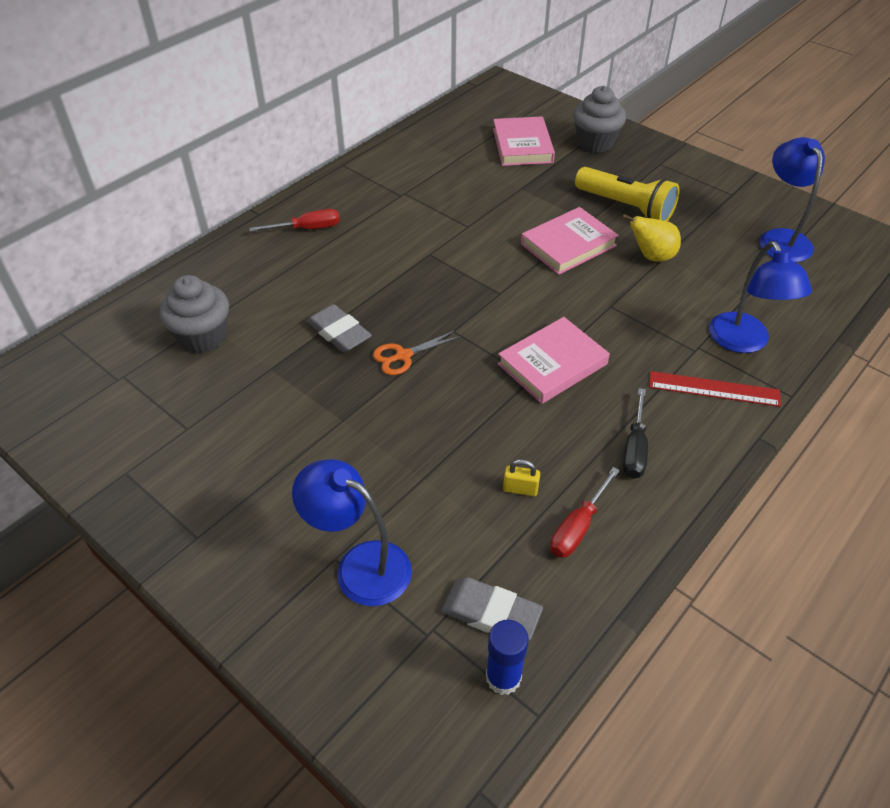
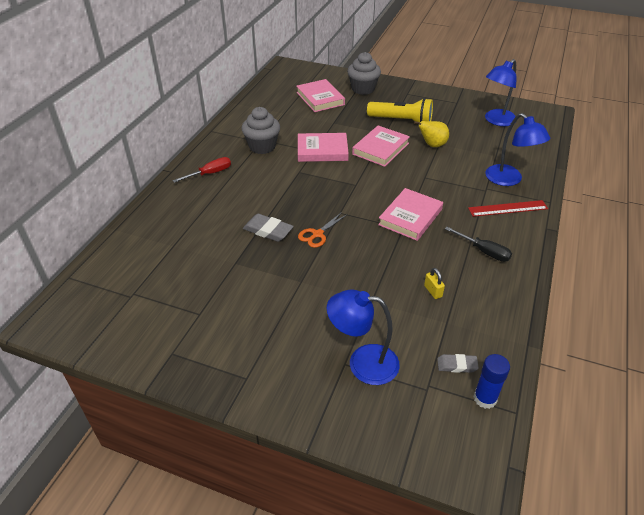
camera: 20 degrees left, 5 degrees down
grey cupcake [160,275,229,353] -> grey cupcake moved to [242,107,280,154]
grey eraser [441,577,543,640] -> grey eraser [437,354,479,373], size x0.63
yellow padlock [503,459,540,496] -> yellow padlock turned 75 degrees clockwise [424,268,445,299]
red screwdriver [550,467,620,558] -> none
black screwdriver [623,388,648,479] -> black screwdriver turned 45 degrees counterclockwise [445,227,512,262]
blue lamp [759,137,825,262] -> blue lamp turned 105 degrees counterclockwise [485,59,517,126]
none -> pink book [298,133,349,162]

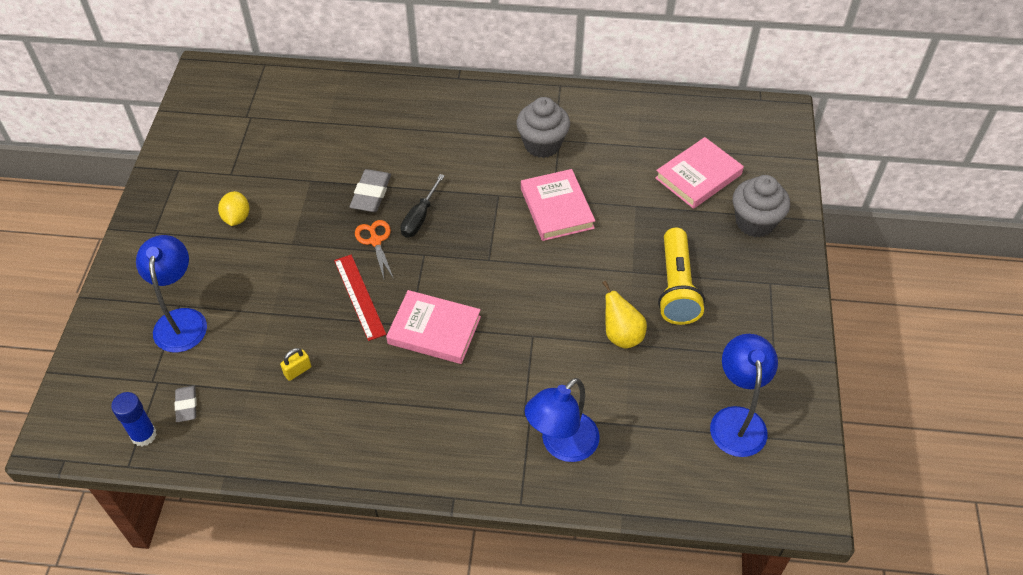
camera: 75 degrees right, 10 degrees up
red screwdriver [172,157,231,183] -> none
orange scissors [298,212,347,248] -> orange scissors turned 45 degrees clockwise [355,220,394,279]
pink book [352,125,410,167] -> none
black screwdriver [445,227,512,262] -> black screwdriver moved to [401,174,445,238]
red ruler [468,200,548,217] -> red ruler moved to [334,255,386,341]
blue lamp [485,59,517,126] -> blue lamp turned 60 degrees clockwise [710,334,778,457]
none -> yellow lemon [218,191,249,226]

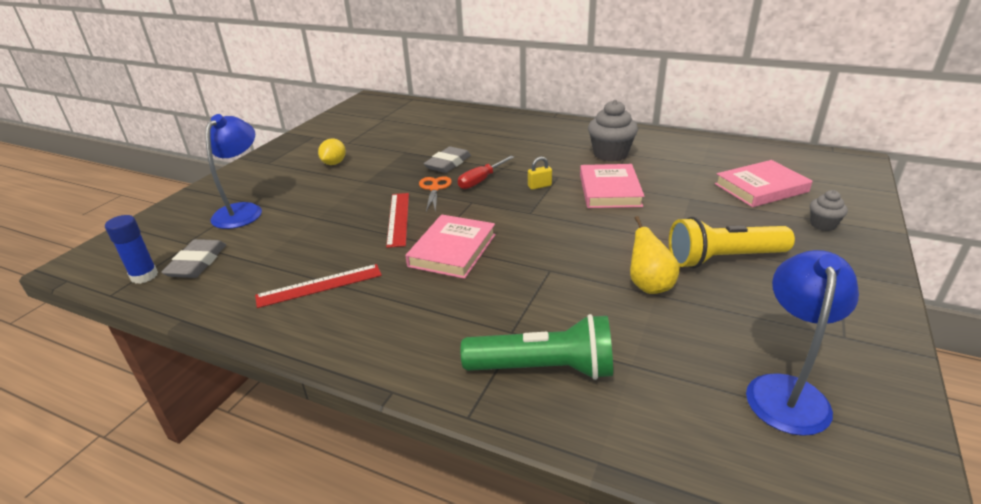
camera: 20 degrees right, 20 degrees down
grey eraser [175,386,197,422] -> grey eraser [161,239,226,278], size x1.59
yellow padlock [280,348,311,381] -> yellow padlock moved to [528,157,552,190]
pink book [386,290,481,364] -> pink book turned 75 degrees clockwise [405,215,496,279]
black screwdriver [401,174,445,238] -> red screwdriver [458,156,514,189]
blue lamp [525,378,600,462] -> green flashlight [461,314,613,380]
yellow flashlight [658,228,705,325] -> yellow flashlight turned 60 degrees clockwise [669,217,795,268]
grey cupcake [733,175,790,237] -> grey cupcake [810,190,848,231], size x0.55
none -> red ruler [255,264,382,308]

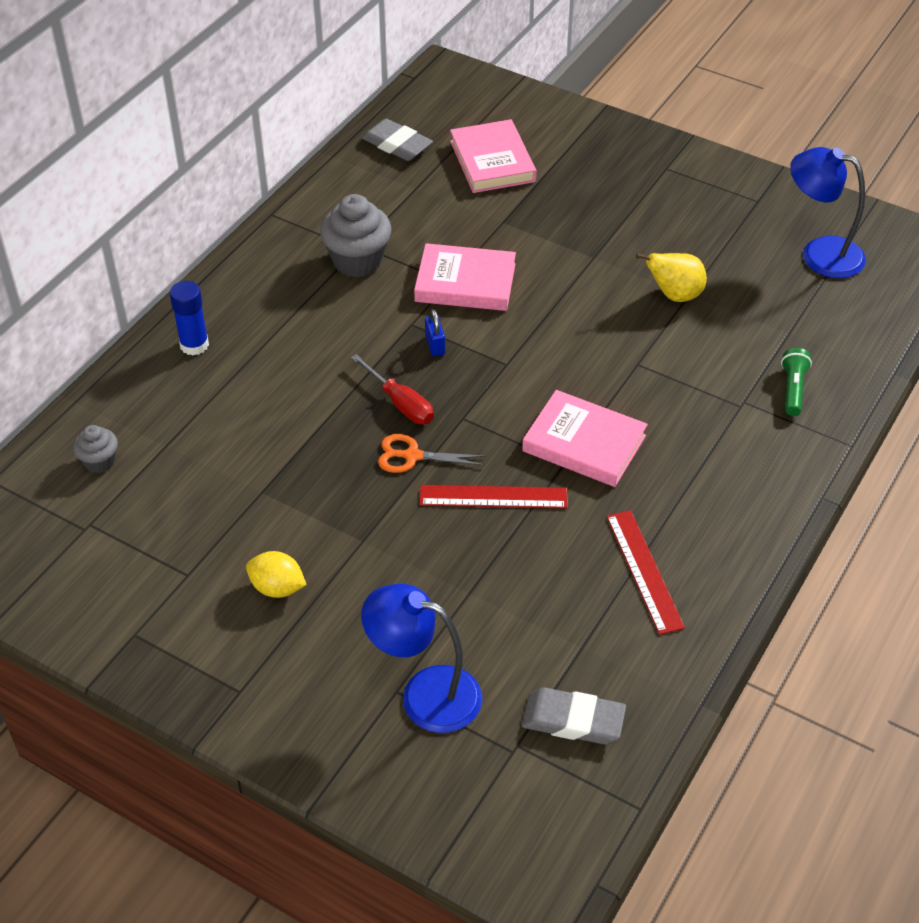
camera: 85 degrees left, 15 degrees up
blue glue stick [105,215,158,284] -> blue glue stick moved to [169,281,209,355]
grey eraser [424,146,471,173] -> grey eraser moved to [361,119,433,161]
green flashlight [461,314,613,380] -> green flashlight [781,348,812,416], size x0.52
yellow padlock [528,157,552,190] -> blue padlock [425,309,445,356]
yellow flashlight [669,217,795,268] -> none
grey cupcake [810,190,848,231] -> grey cupcake moved to [73,425,118,473]

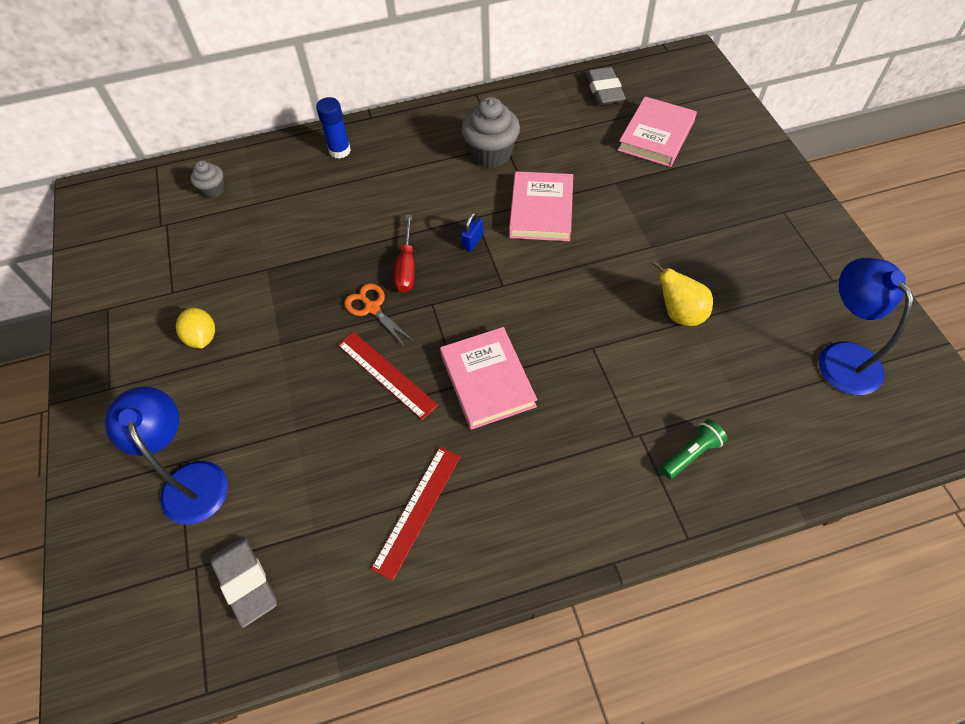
camera: 45 degrees right, 10 degrees up
pink book [414,243,516,311] -> pink book turned 45 degrees clockwise [509,171,573,241]

